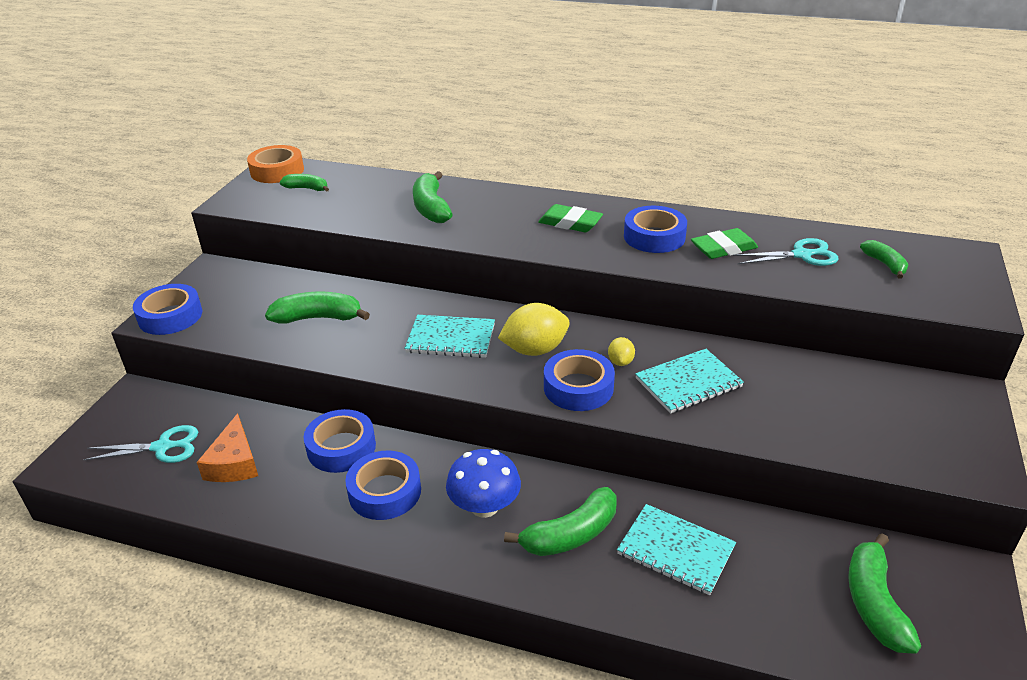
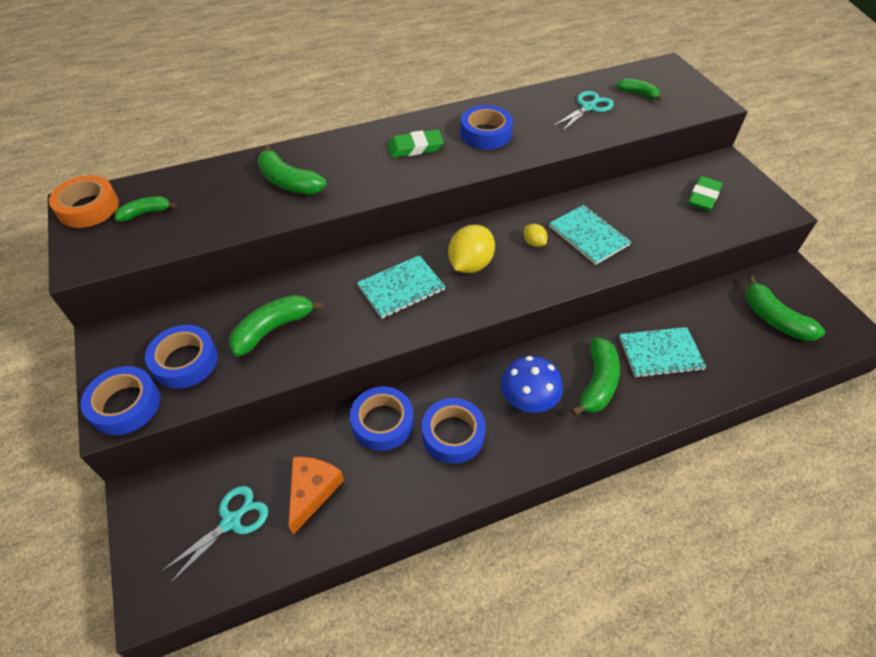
camera: 40 degrees left, 15 degrees up
orange cheese [197,413,258,482] -> orange cheese turned 120 degrees counterclockwise [288,457,344,535]
blue tape [544,349,615,411] -> blue tape moved to [145,325,218,389]
turquoise notebook [635,349,744,414] -> turquoise notebook turned 60 degrees counterclockwise [549,205,631,265]
green eraser [691,228,758,259] -> green eraser moved to [688,176,723,211]

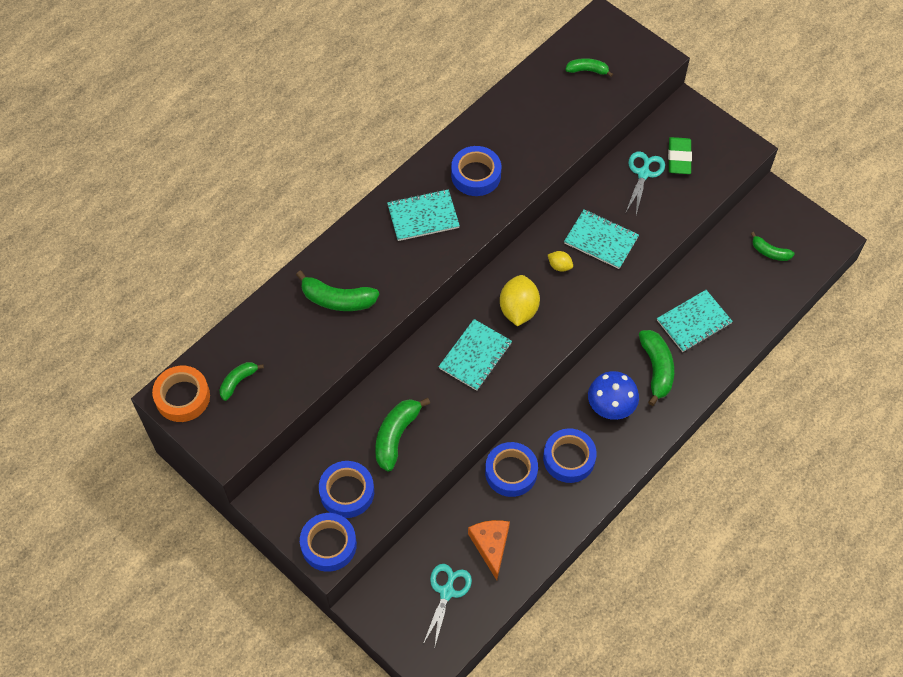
camera: 25 degrees left, 10 degrees up
green eraser [387,129,444,158] -> turquoise notebook [387,189,460,241]
turquoise scissors [552,91,614,131] -> turquoise scissors moved to [626,151,665,215]
green banana [745,275,825,341] -> green banana [751,232,795,261], size x0.60

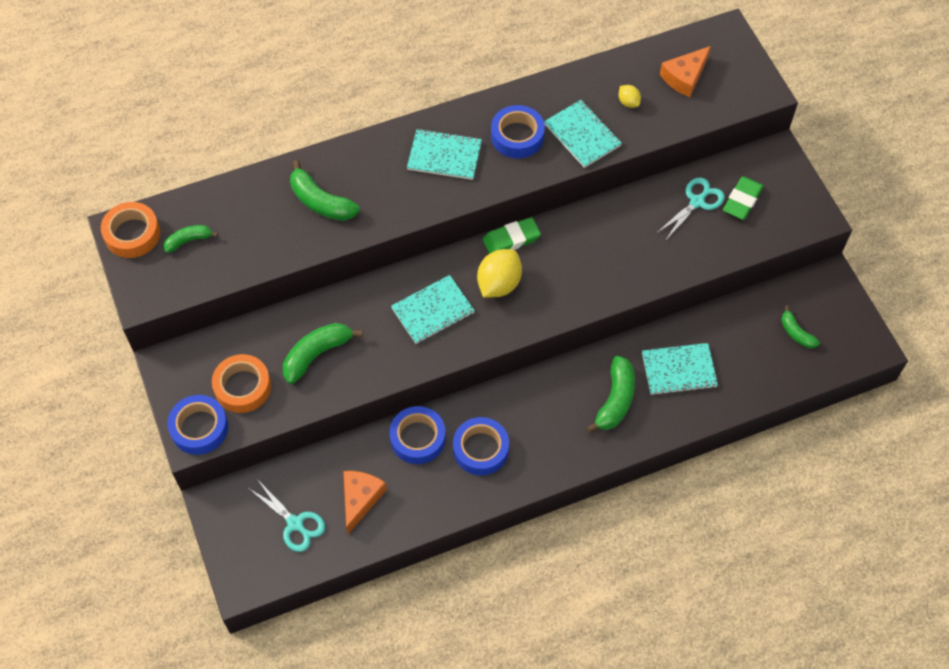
camera: 25 degrees right, 0 degrees up
blue tape [319,461,374,518] -> orange tape [212,354,271,413]
turquoise scissors [423,564,472,649] -> turquoise scissors turned 90 degrees clockwise [248,479,325,552]
yellow lemon [548,251,573,272] -> yellow lemon moved to [619,85,641,108]
turquoise notebook [564,209,639,269] -> turquoise notebook moved to [544,100,622,168]
green banana [565,58,613,77] -> orange cheese [660,46,711,97]
blue mushroom [588,371,639,420] -> none
none -> green eraser [483,217,541,254]

